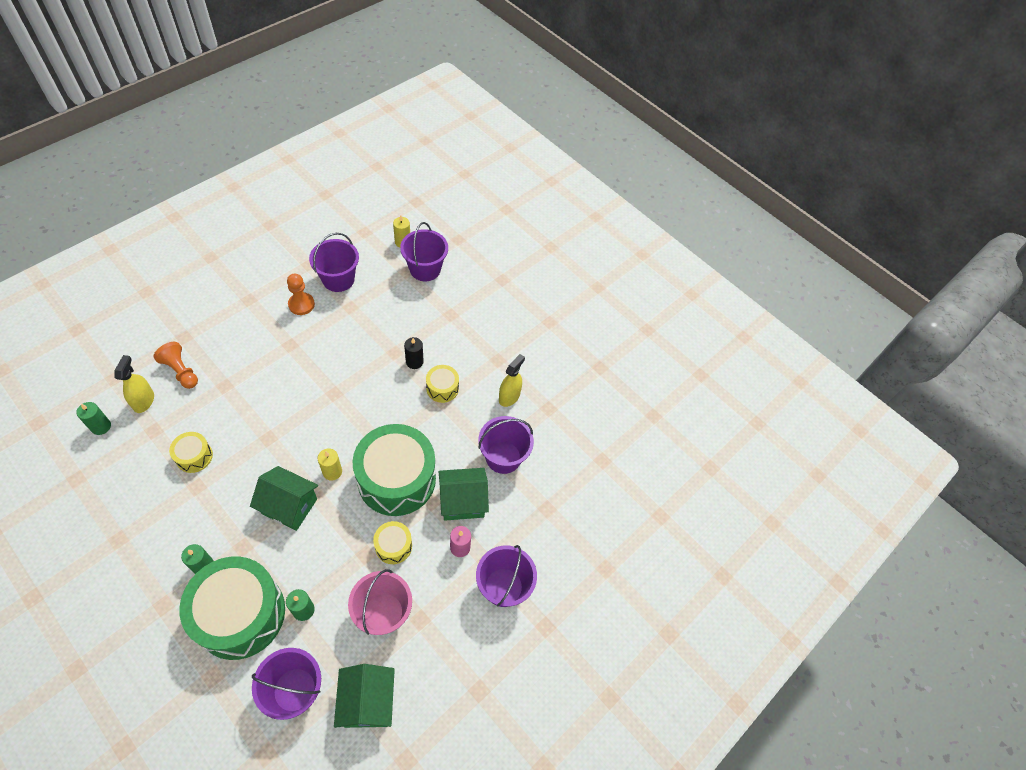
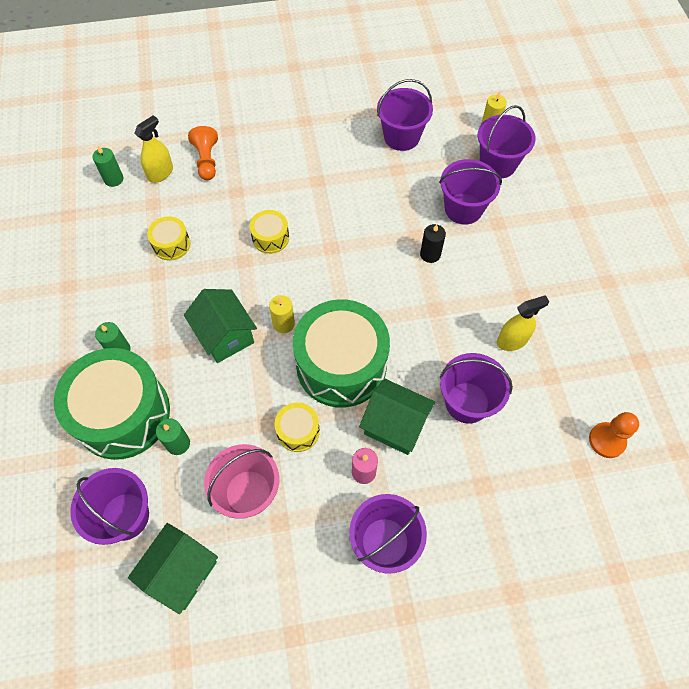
camera: 40 degrees right, 5 degrees up
orange pawn [287,274,315,315] -> orange pawn moved to [589,412,639,458]
yellow drum [426,365,459,403] -> yellow drum moved to [250,210,289,254]
none -> purple bucket [439,159,502,225]

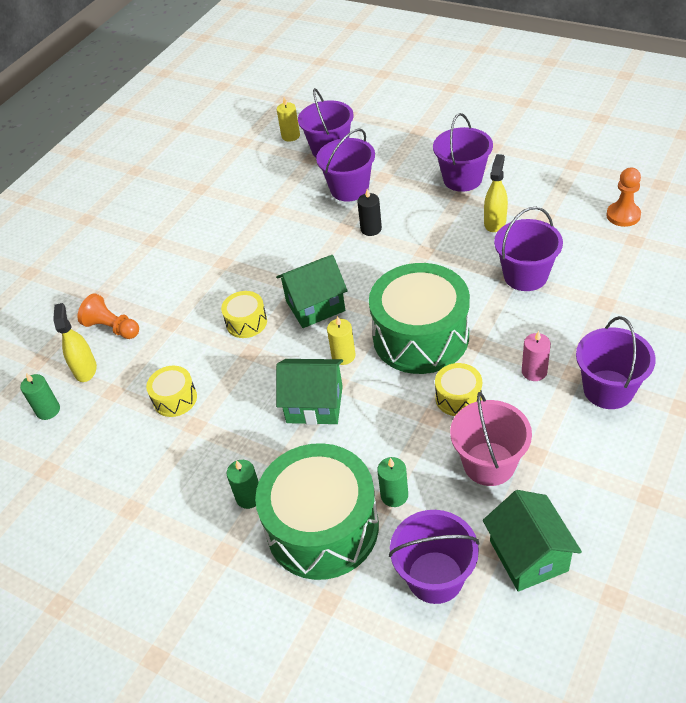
camera: 45 degrees left, 15 degrees down
green house [359,378,435,455] -> green house moved to [276,255,348,328]
purple bucket [377,79,433,151] -> purple bucket moved to [433,113,493,192]

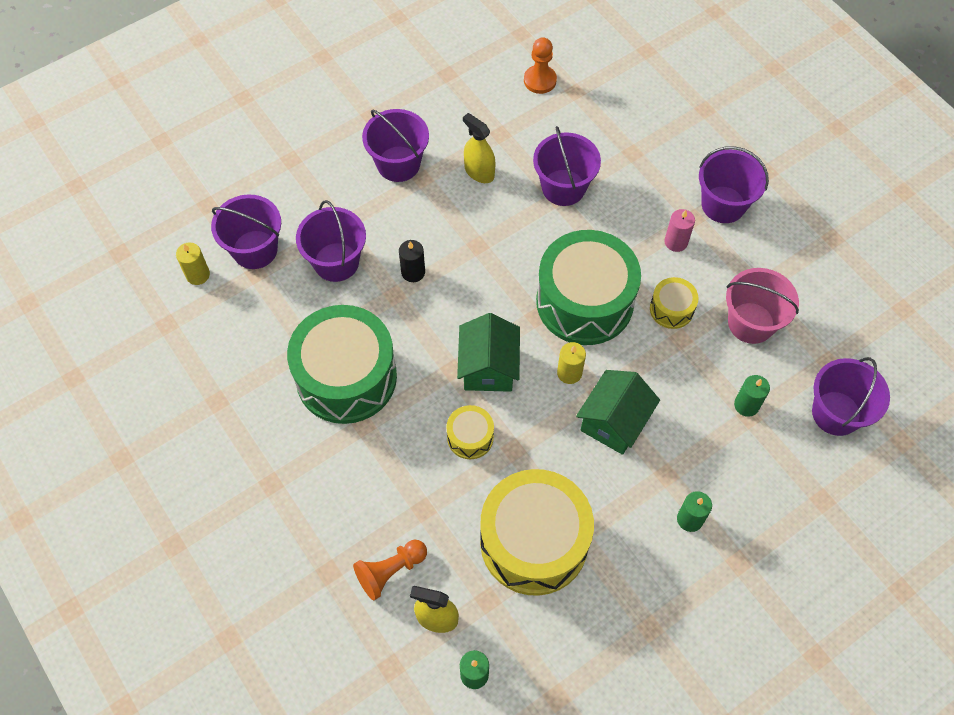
camera: 70 degrees left, 15 degrees up
yellow drum [146,366,197,417] -> yellow drum [480,469,594,596], size x2.22
green drum [255,443,379,580] -> green drum moved to [287,305,397,424]
green house [483,490,582,592] -> none

